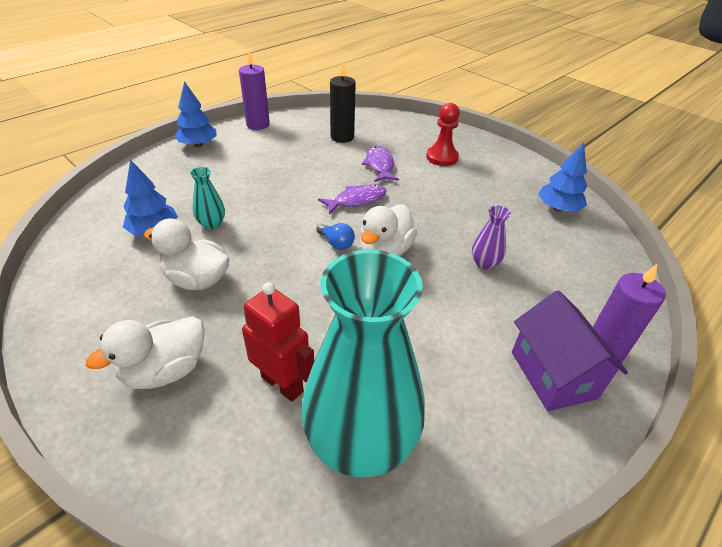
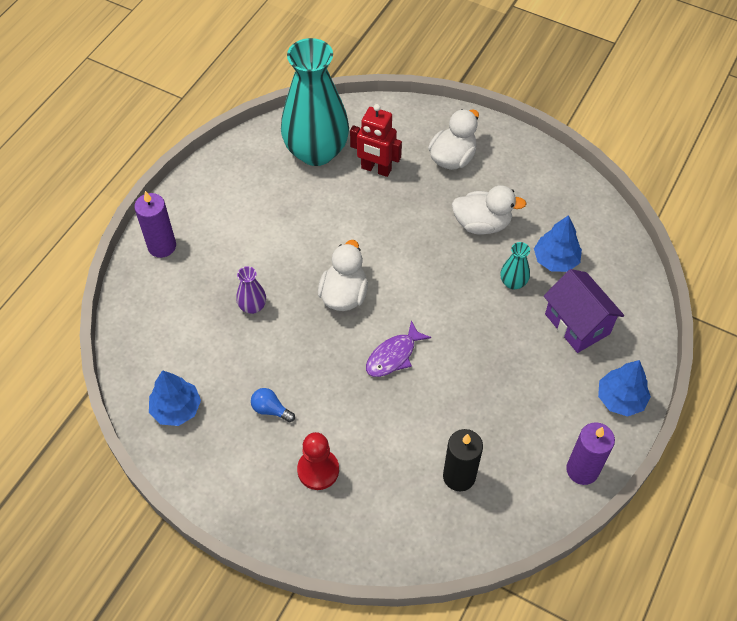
camera: 165 degrees right, 15 degrees up
blue light bulb [316,223,355,250] -> blue light bulb moved to [251,388,295,422]
purple fish [362,146,399,182] -> none
purple house [512,290,628,411] -> purple house moved to [544,269,625,353]

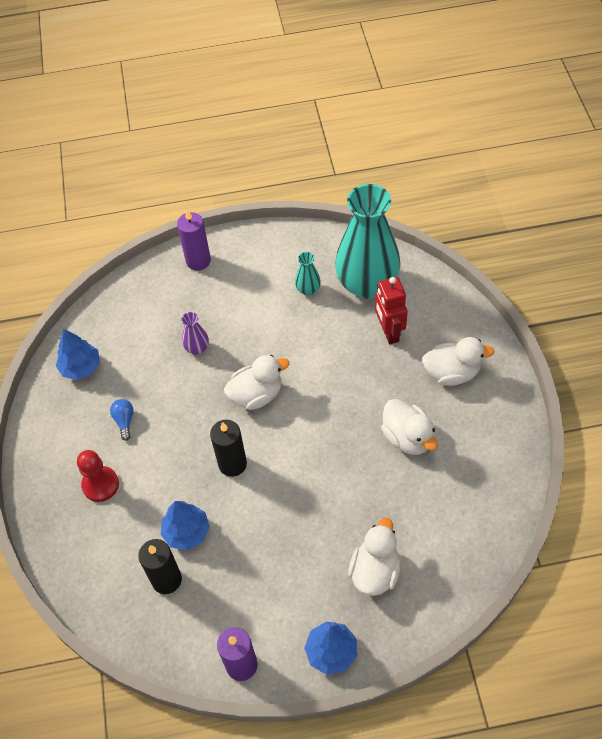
camera: 55 degrees right, 0 degrees up
purple fish [366,320,431,377] -> black candle [210,420,247,477]
turquoise vase [500,242,530,290] -> turquoise vase moved to [295,252,321,295]
blue tree [534,215,582,272] -> blue tree moved to [160,501,210,550]
purple house [544,269,625,353] -> white duck [348,518,401,596]

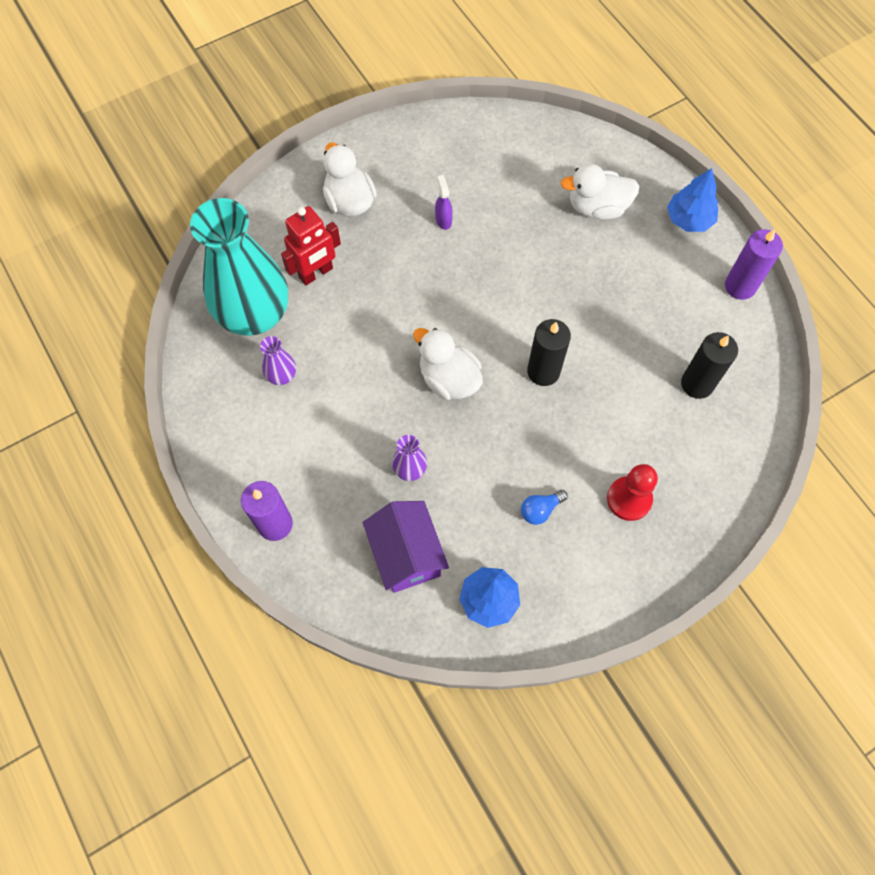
camera: 115 degrees left, 10 degrees up
blue tree [160,501,210,550] -> none
turquoise vase [295,252,321,295] -> purple vase [260,336,296,385]
white duck [381,399,438,455] -> purple spray bottle [435,175,453,230]
none -> purple house [363,501,449,593]

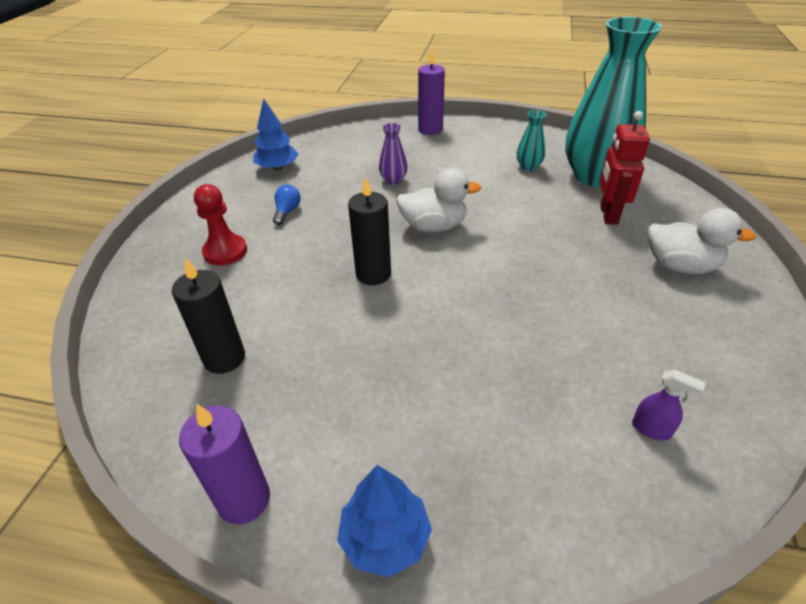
camera: 135 degrees right, 25 degrees down
purple vase [260,336,296,385] -> turquoise vase [517,110,546,171]
purple house [363,501,449,593] -> none
purple spray bottle [435,175,453,230] -> purple spray bottle moved to [632,370,705,441]
white duck [561,164,640,220] -> none

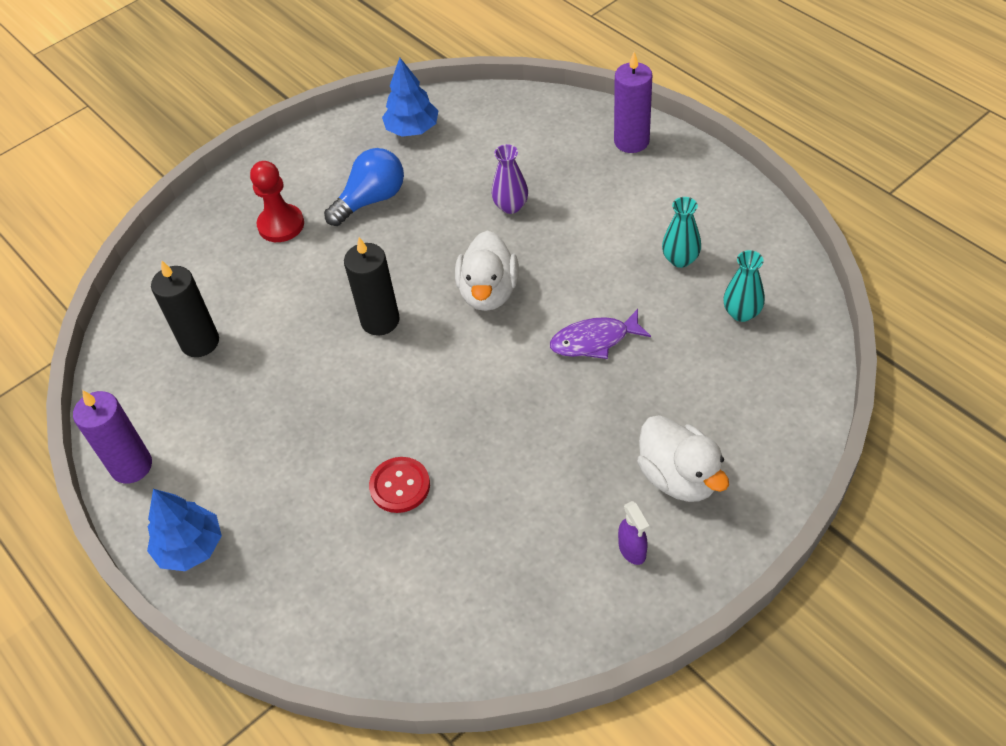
camera: 40 degrees right, 10 degrees up
blue light bulb [273,185,301,225] -> blue light bulb [324,148,404,226], size x1.72
white duck [396,168,481,232] -> white duck turned 60 degrees clockwise [455,230,519,311]
turquoise vase [565,17,662,187] -> turquoise vase [723,250,765,322], size x0.40
red robot [599,111,650,225] -> none
purple spray bottle [632,370,705,441] -> purple spray bottle moved to [618,501,649,565]
none -> red button [369,457,430,513]
none -> purple fish [550,309,651,359]

